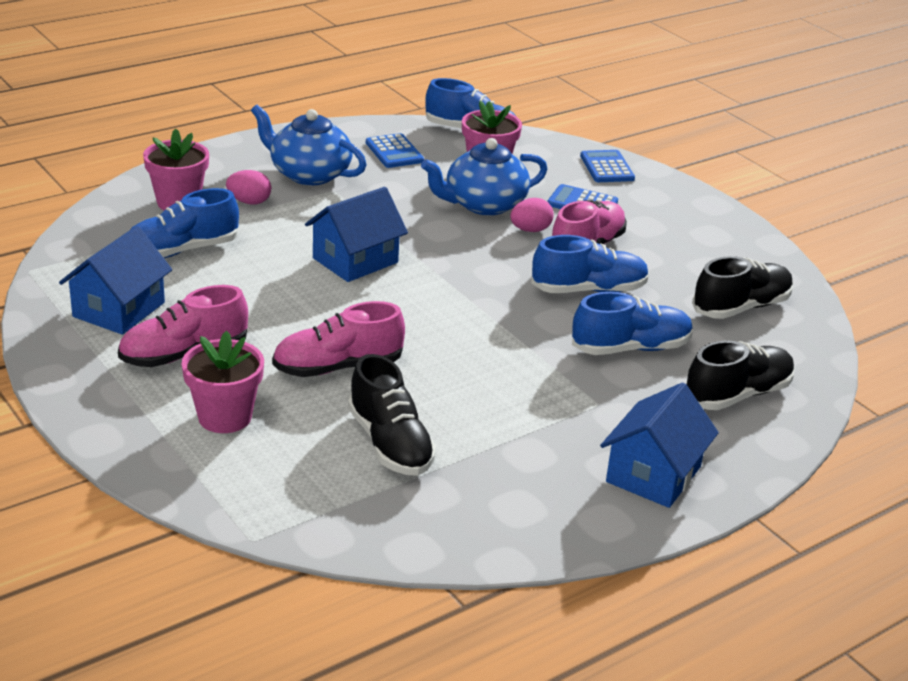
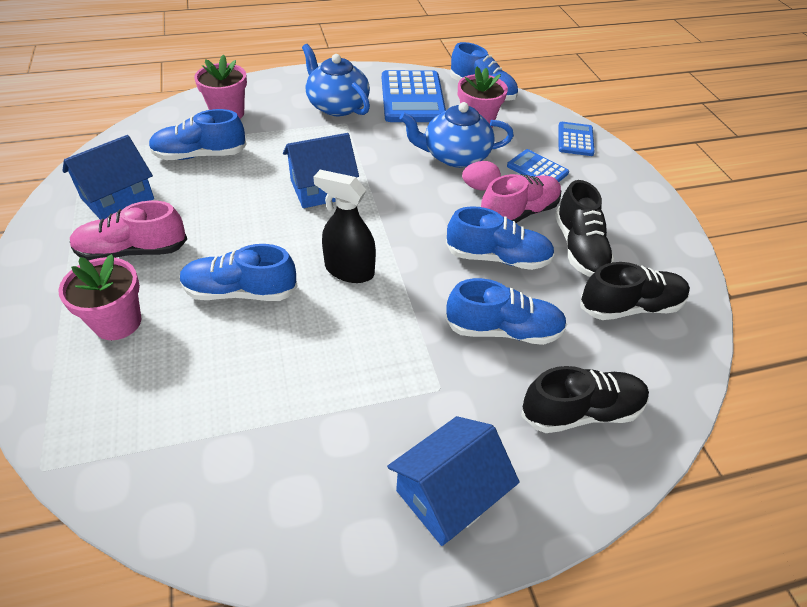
camera: 20 degrees right, 15 degrees up
pink egg [226,170,271,205] -> none
pink shoe [272,301,405,377] -> blue shoe [180,244,298,301]
black shoe [348,354,436,476] -> black shoe moved to [555,180,615,277]
blue calculator [366,133,424,168] -> blue calculator [382,70,446,122], size x1.85
none -> black spray bottle [313,170,376,283]

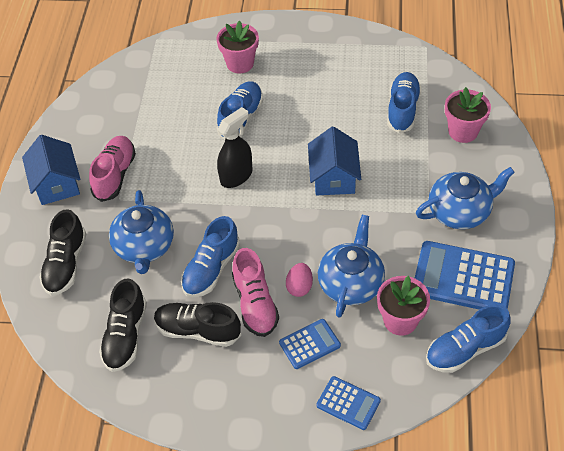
camera: 115 degrees right, 5 degrees up
blue house [62,135,154,220] -> none
pink shoe [70,201,187,261] -> pink shoe moved to [89,136,136,202]
blue shoe [445,278,567,345] -> blue teapot [109,190,174,274]

